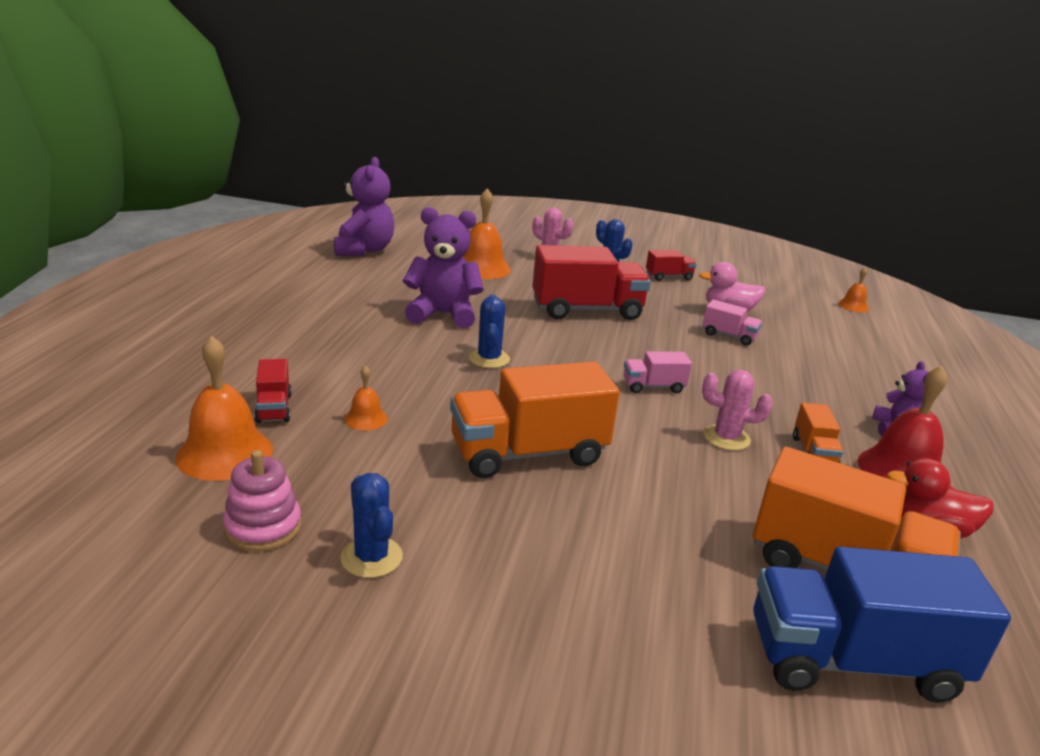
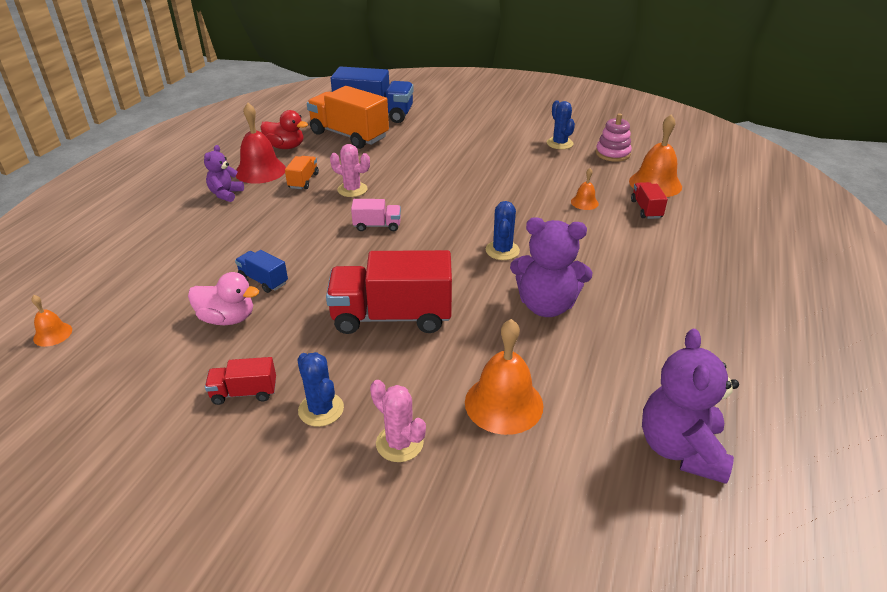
camera: 170 degrees left, 10 degrees up
orange truck [450,361,620,478] -> none
pink truck [702,300,762,346] -> blue truck [235,250,288,293]

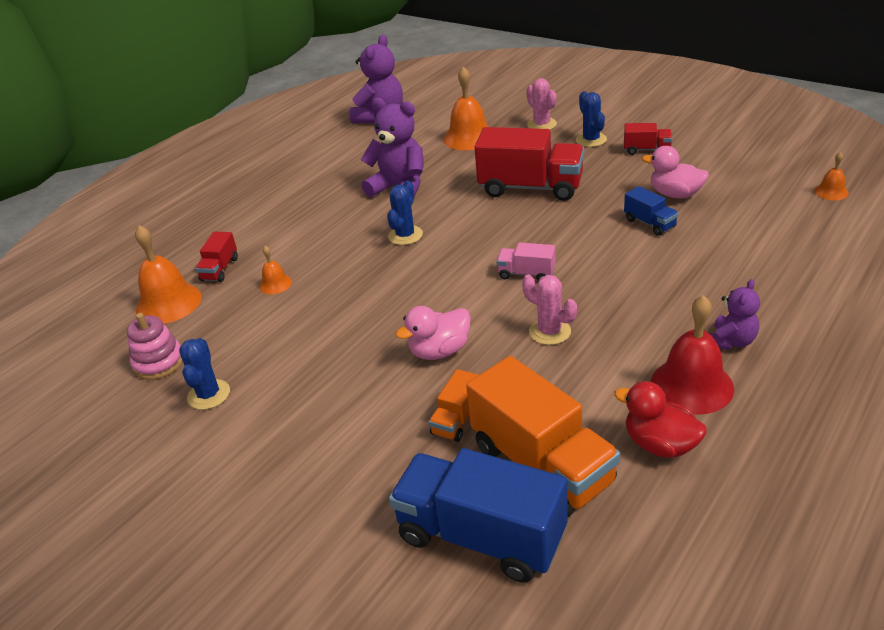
camera: 160 degrees left, 0 degrees up
orange truck [285,156,319,189] -> orange truck moved to [429,369,478,442]
none -> pink duck [396,306,471,360]

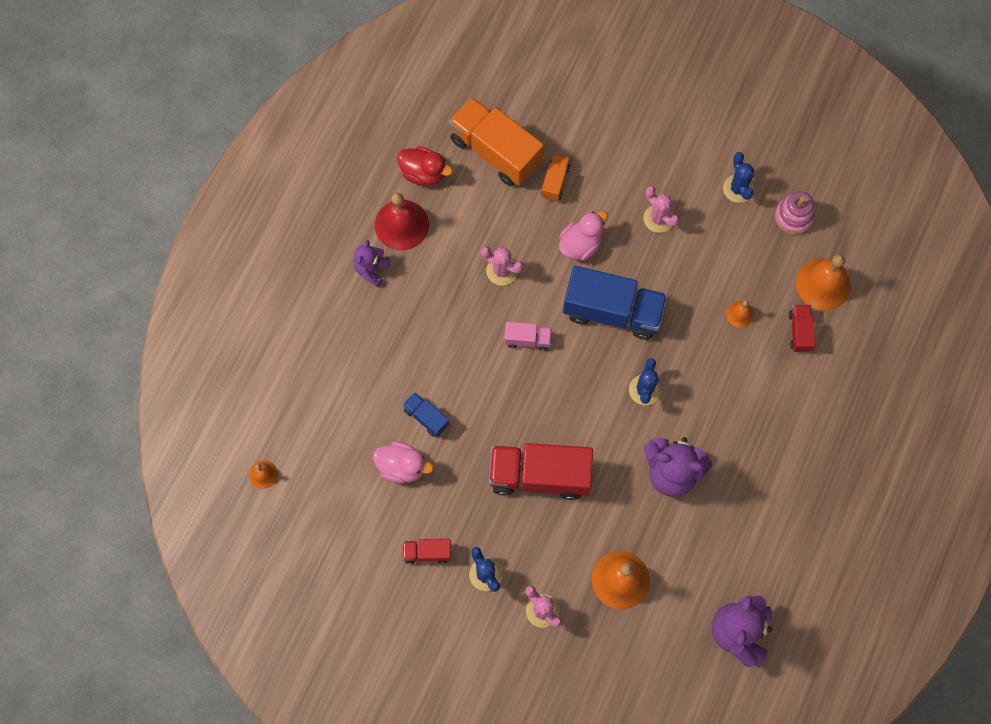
camera: 165 degrees right, 35 degrees up
blue truck [389,448,568,583] -> blue truck moved to [563,266,667,340]
none -> pink cactus [643,186,679,233]

